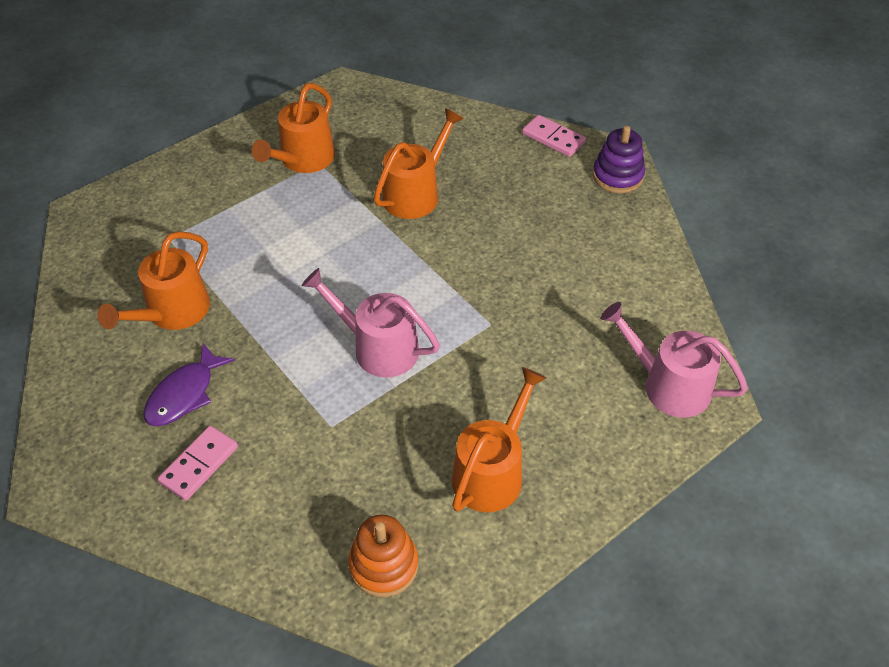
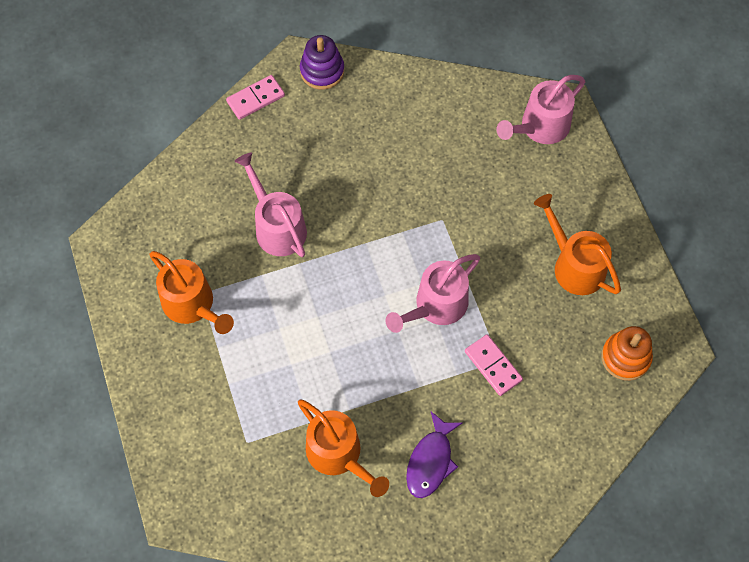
camera: 70 degrees left, 15 degrees up
purple fish [143,343,235,426] -> purple fish turned 60 degrees clockwise [406,411,462,498]
pink domino [158,426,238,501] -> pink domino moved to [465,334,523,396]
orange watering can [374,108,464,219] -> pink watering can [234,152,307,257]

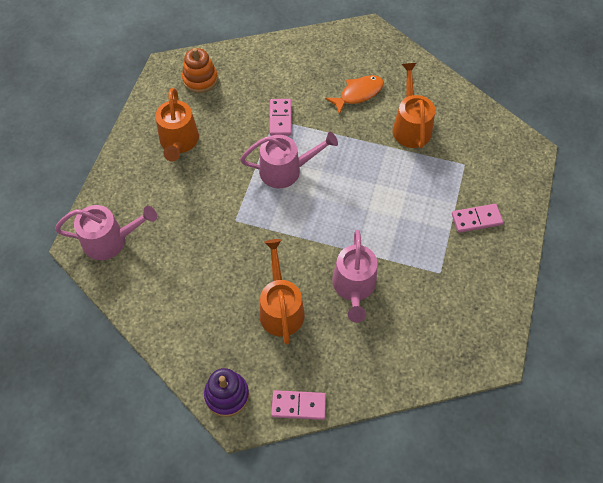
camera: 145 degrees left, 5 degrees down
orange watering can [149,251,234,334] -> orange watering can moved to [259,239,305,345]
purple fish [406,411,462,498] -> orange fish [325,75,384,114]
none -> pink domino [452,204,503,233]

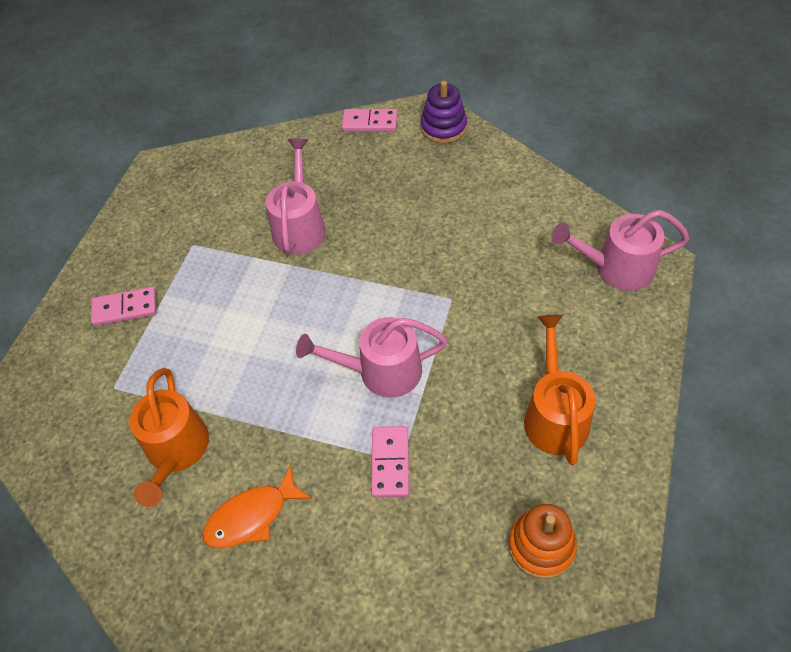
camera: 175 degrees left, 5 degrees down
orange watering can [259,239,305,345] -> none

